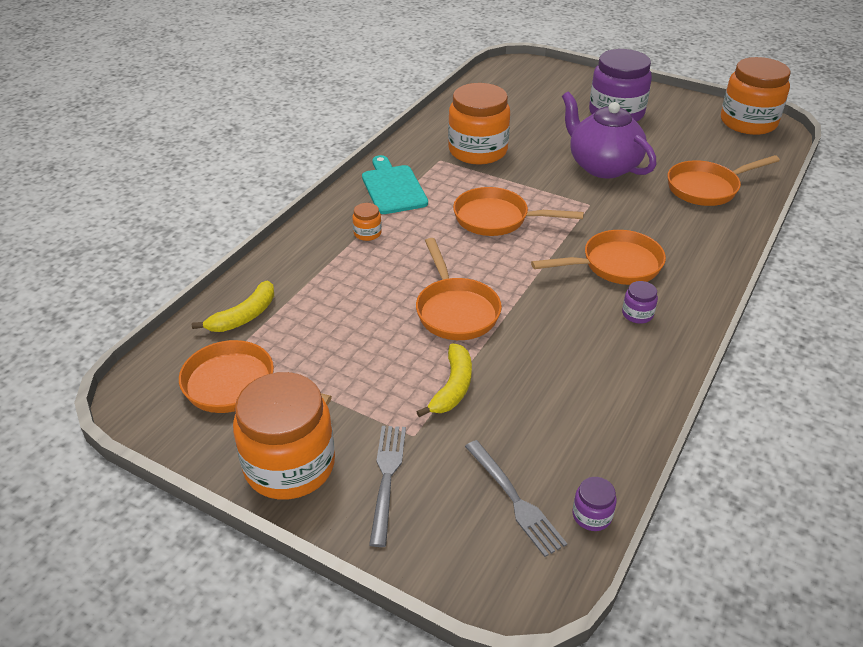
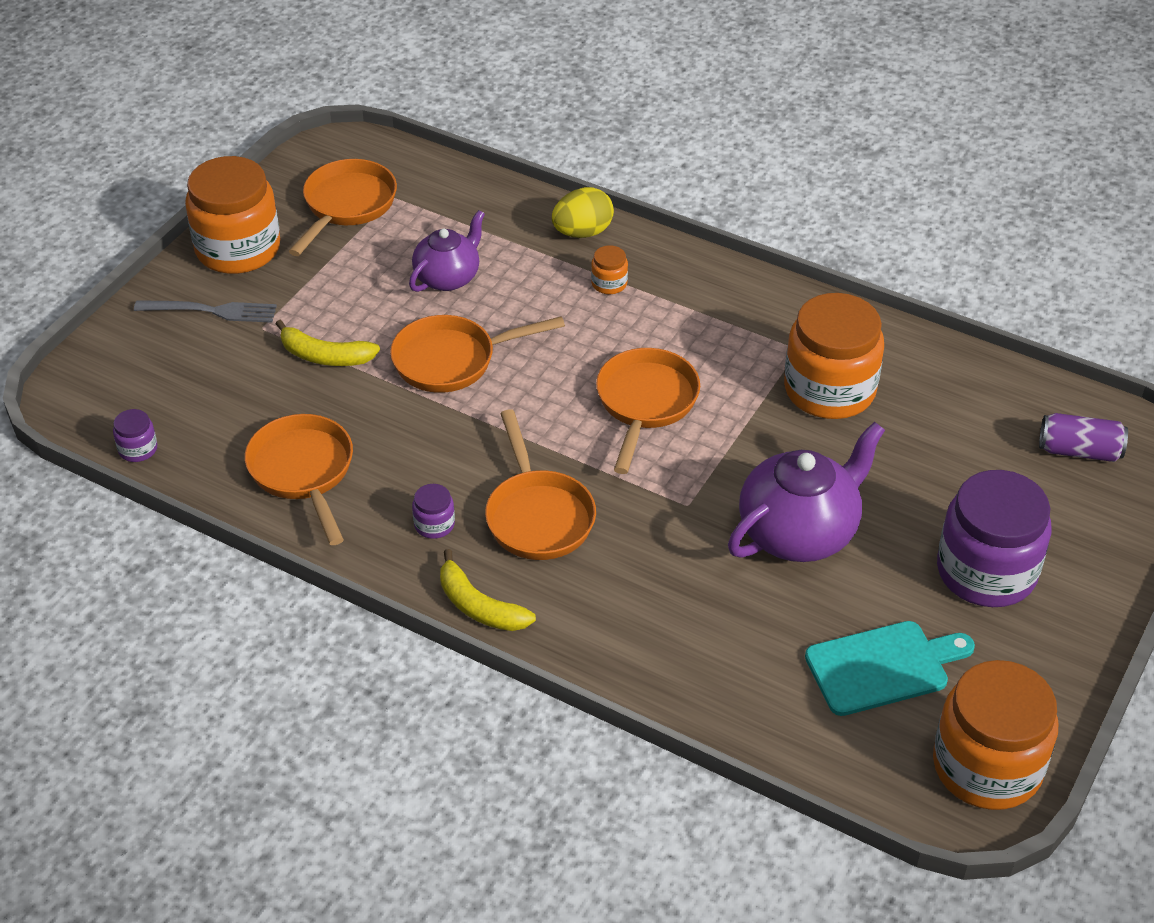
camera: 90 degrees right, 5 degrees up
yellow banana [192,280,274,332] -> yellow banana moved to [440,549,536,631]
turquoise cutting board [362,155,428,214] -> turquoise cutting board moved to [805,621,975,716]
grey fork [465,440,567,557] -> none
orange pan [667,155,780,206] -> orange pan moved to [245,414,353,545]
none -> purple teapot [409,210,485,292]
none -> yellow egg [552,187,614,238]
none -> purple can [1039,413,1128,462]

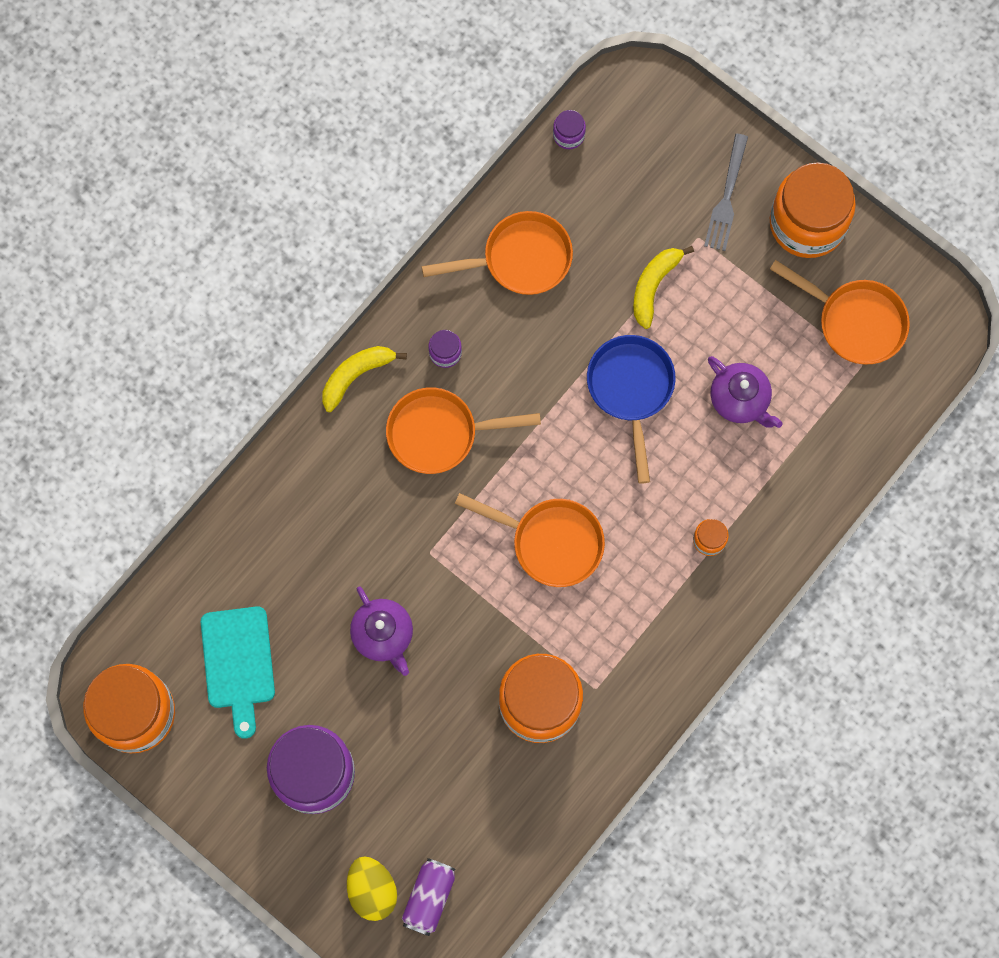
camera: 100 degrees right, 30 degrees up
orange pan [390,315,565,393] -> blue pan [587,335,676,484]
yellow egg [552,187,614,238] -> yellow egg moved to [347,856,397,921]
purple teapot [728,422,885,562] -> purple teapot [350,586,413,676], size x0.63

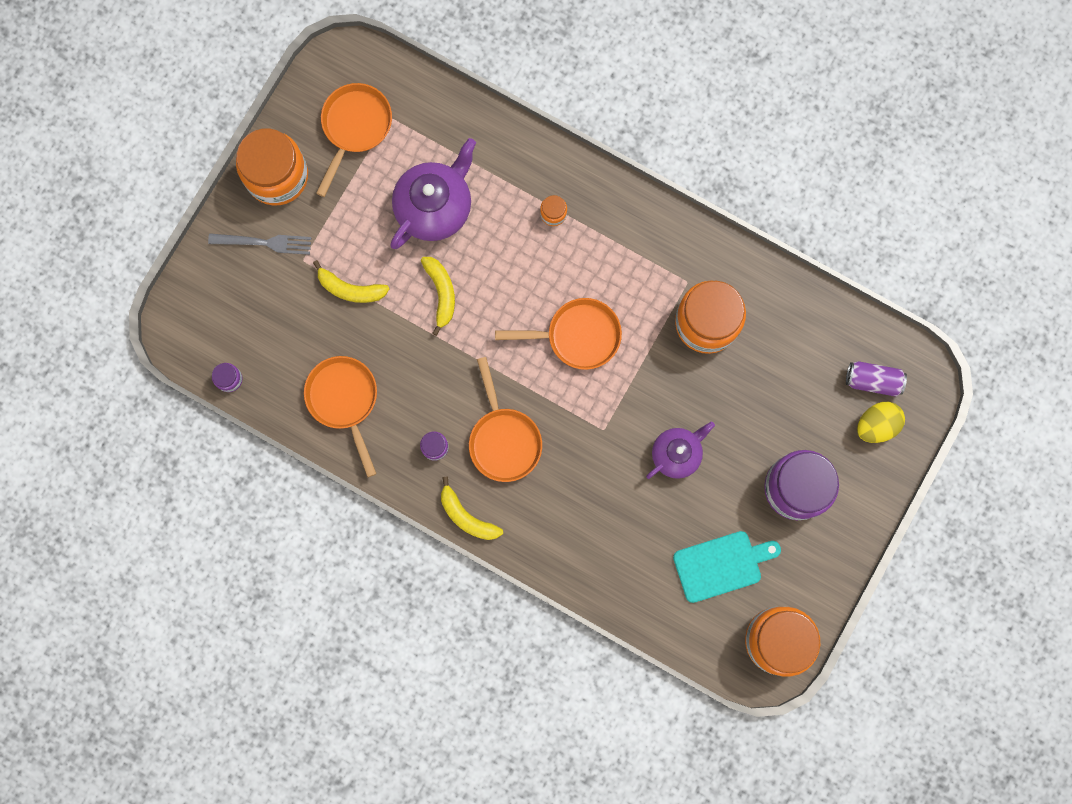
camera: 100 degrees left, 5 degrees up
orange pan [455,493,605,587] -> orange pan turned 75 degrees clockwise [495,298,622,370]
blue pan [587,335,676,484] -> yellow banana [421,257,455,336]
purple teapot [708,356,782,428] -> purple teapot [390,138,476,249], size x1.59

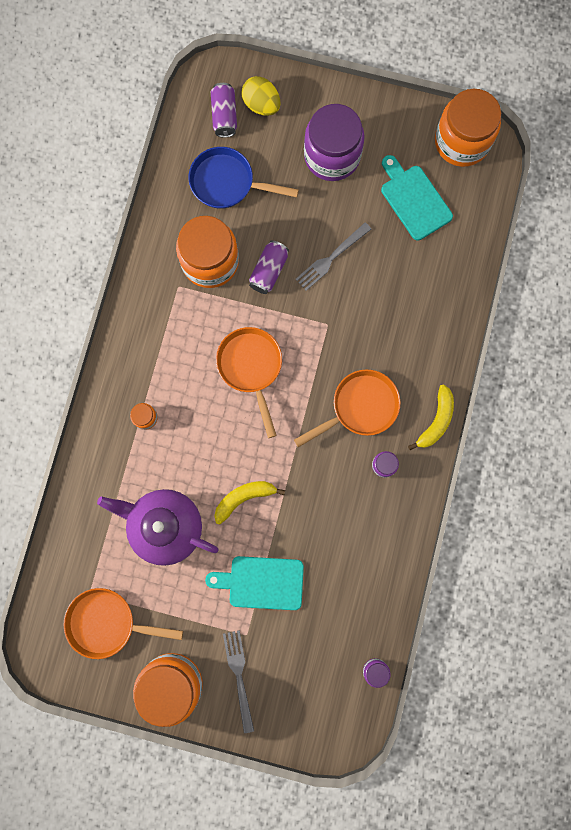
camera: 105 degrees left, 0 degrees up
orange pan [304,356,377,477] -> none
yellow banana [313,260,390,303] -> turquoise cutting board [205,556,304,610]
purple teapot [646,422,715,479] -> grey fork [295,222,371,291]
none -> blue pan [189,147,299,209]
none -> purple can [249,240,289,294]

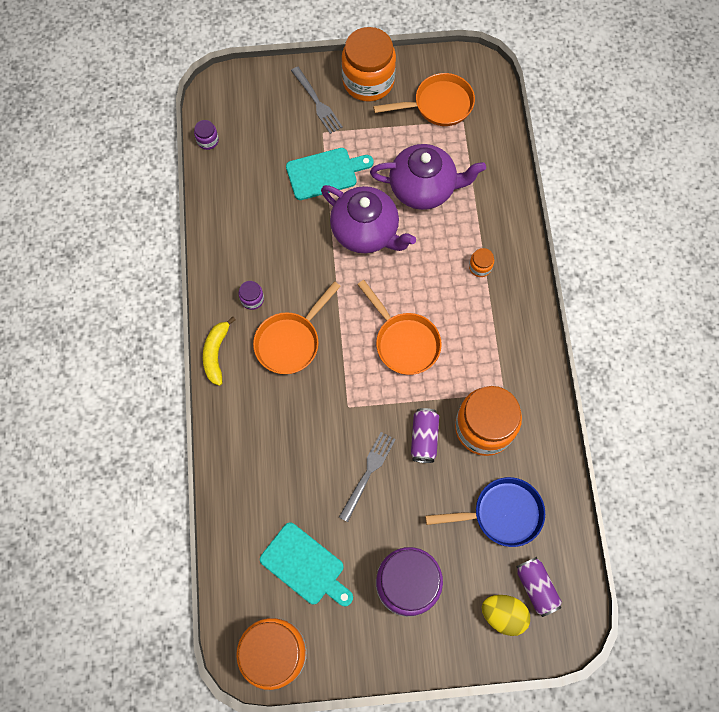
camera: 160 degrees right, 10 degrees down
yellow banana [214,481,285,525] -> purple teapot [321,185,416,253]

